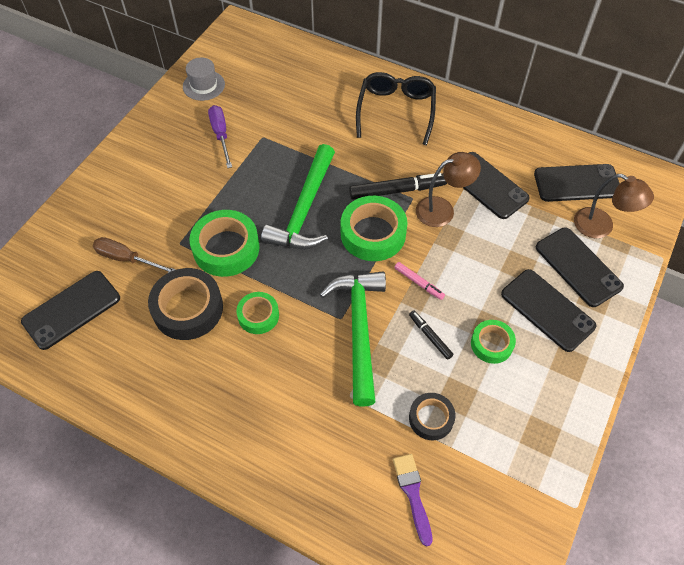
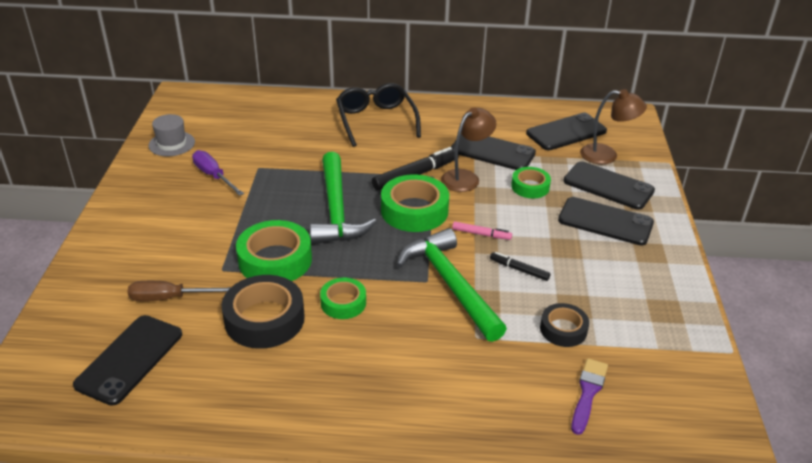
camera: 25 degrees left, 20 degrees down
purple brush [393,454,433,547] -> purple brush turned 60 degrees clockwise [571,358,608,435]
green tape [471,320,516,364] -> green tape moved to [511,167,551,198]

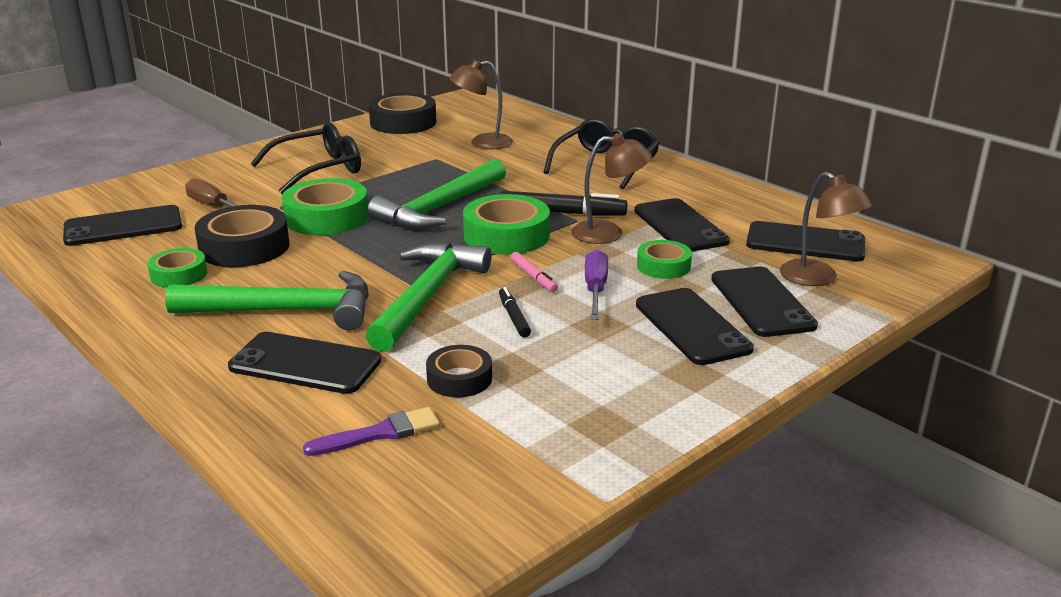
camera: 45 degrees right, 10 degrees down
grey hat [149,114,195,156] -> black tape [369,93,436,134]
purple screwdriver [192,150,244,196] -> purple screwdriver moved to [585,250,608,320]
green tape [320,277,366,319] -> green tape moved to [147,248,207,288]
none -> green hammer [165,271,369,331]
none -> black phone [228,332,381,394]
none -> black glasses [251,122,361,194]
none -> brown lamp [449,60,513,149]

